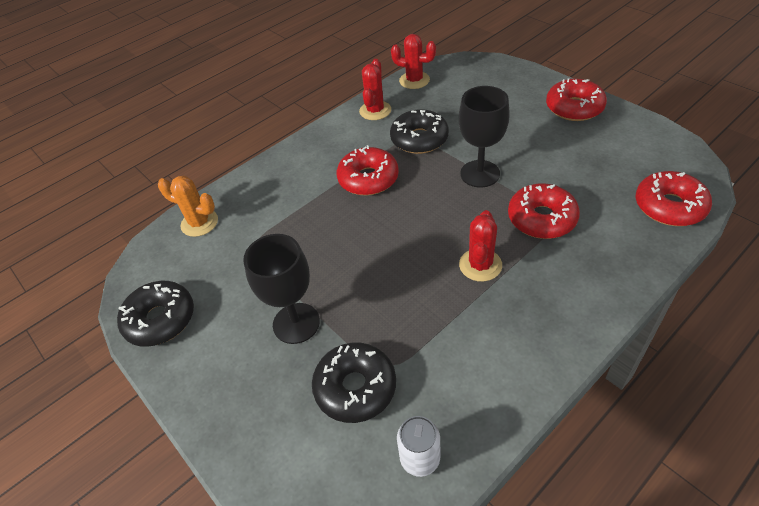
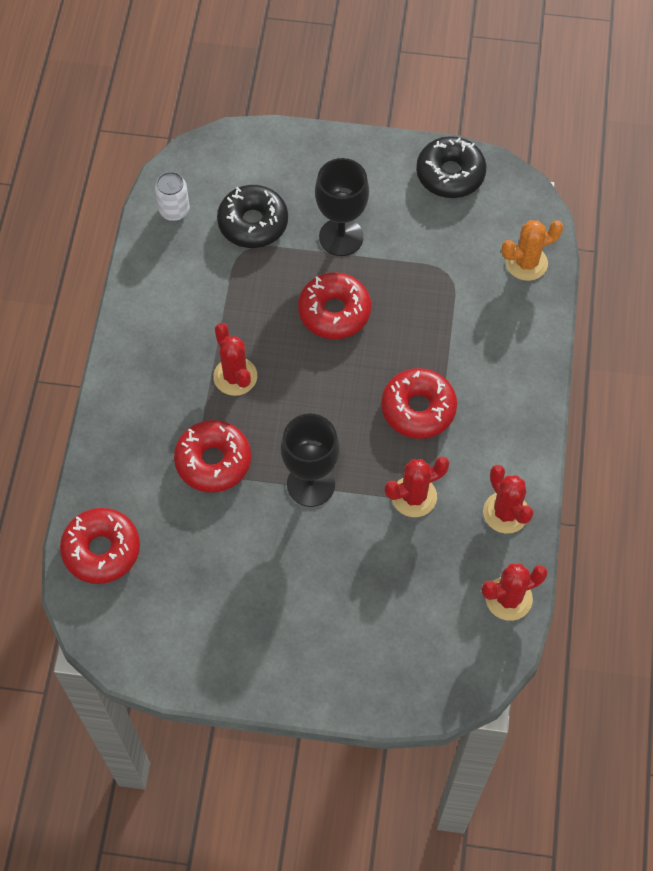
camera: 135 degrees right, 15 degrees up
black donut [390,109,449,154] -> red cactus [385,457,449,517]
red donut [546,78,607,121] -> red donut moved to [298,272,371,339]

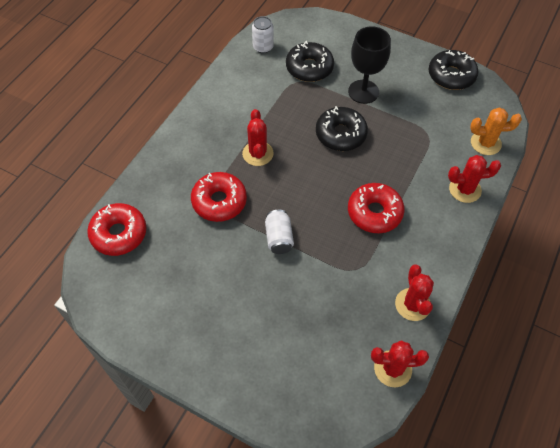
camera: 20 degrees right, 5 degrees down
black goblet [281,414,340,507] -> white can [265,210,294,254]
red donut [298,272,371,339] -> black donut [316,106,368,151]
red cactus [385,457,449,517] -> red cactus moved to [448,155,501,203]

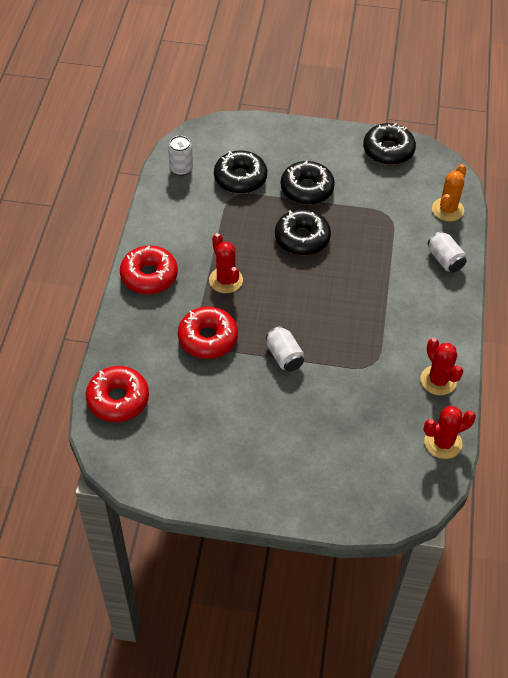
camera: 20 degrees left, 5 degrees down
black goblet [348,26,391,104] -> black donut [281,161,335,205]
red donut [348,183,405,233] -> red donut moved to [120,246,178,294]
red cactus [448,155,501,203] -> white can [428,231,467,273]
orange cactus [470,107,522,155] -> orange cactus turned 45 degrees counterclockwise [432,164,466,221]

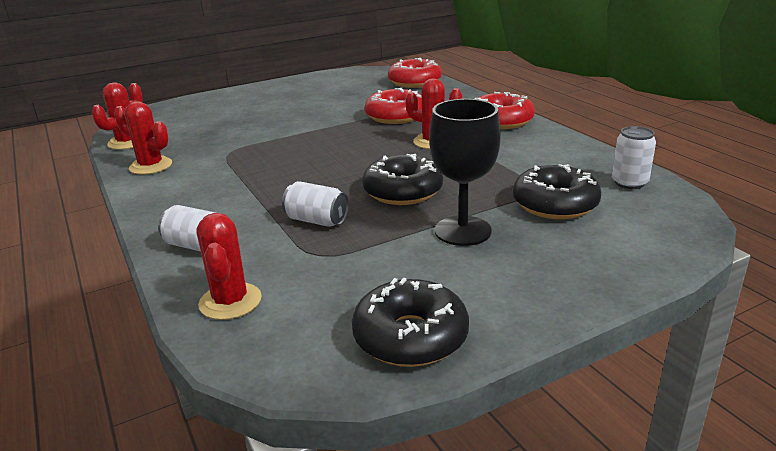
camera: 145 degrees right, 25 degrees down
white can [266,326,305,372] -> white can moved to [282,181,349,227]
black donut [281,161,335,205] -> black goblet [429,99,501,246]
orange cactus [432,164,466,221] -> red cactus [197,213,262,320]

